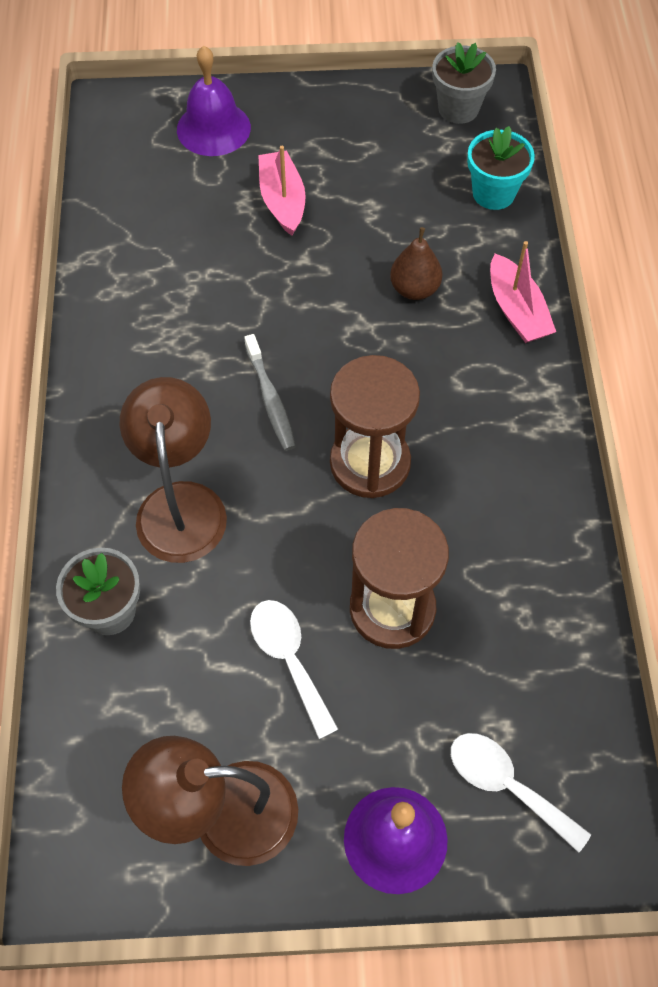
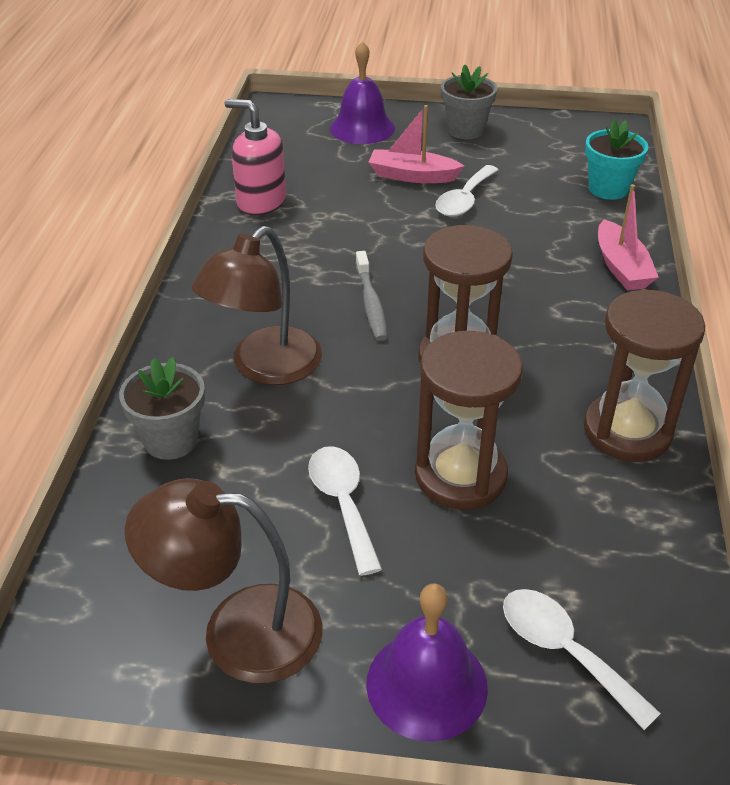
camera: 10 degrees right, 20 degrees down
brown lamp [120,377,227,563] -> brown lamp turned 150 degrees counterclockwise [191,226,322,385]
pink boat [258,146,306,236] -> pink boat turned 75 degrees counterclockwise [369,105,464,183]
brown pear [390,227,442,300] -> none
grey flower pot [432,42,496,124] -> grey flower pot moved to [441,64,497,139]
none -> pink soap dispenser [225,99,286,215]
none -> white spoon [435,165,498,217]
none -> brown hourglass [584,289,705,462]

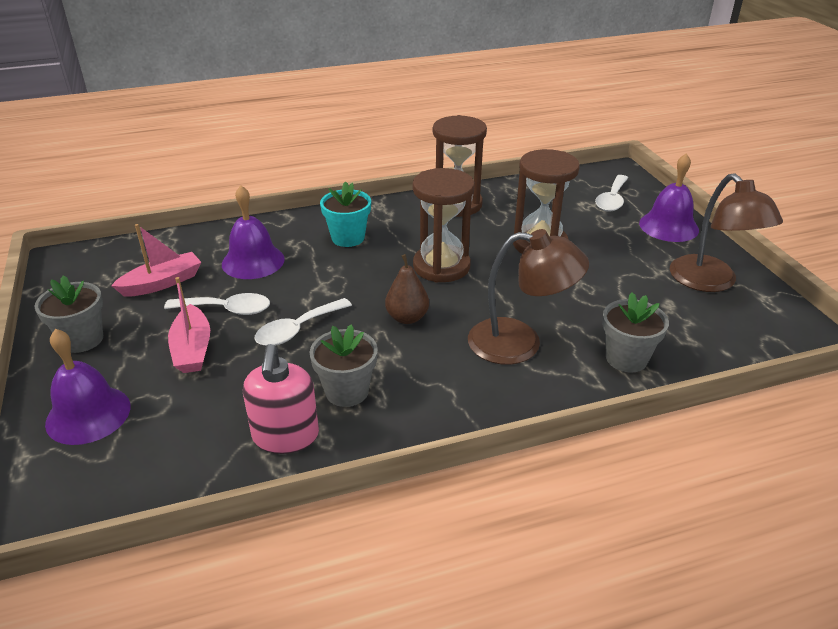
camera: 115 degrees left, 5 degrees down
white spoon [308,446,382,576] -> white spoon moved to [255,298,352,346]
grey toothbrush [355,251,387,341] -> brown pear [385,254,429,324]
turquoise flower pot [585,119,649,200] -> turquoise flower pot moved to [320,181,371,247]
pink boat [598,184,659,291] -> pink boat moved to [111,224,201,297]
none -> purple bell [222,186,285,279]
none -> grey flower pot [310,324,378,407]

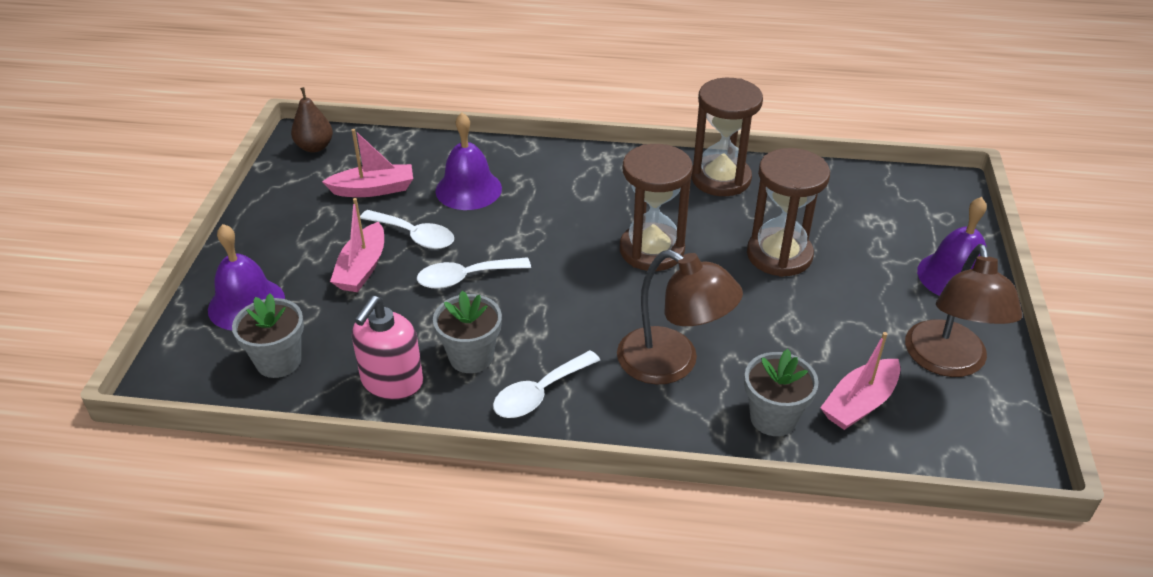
camera: 25 degrees right, 5 degrees up
grey flower pot [34,275,103,353] -> grey flower pot moved to [232,293,304,378]
turquoise flower pot [320,181,371,247] -> none
brown pear [385,254,429,324] -> brown pear moved to [291,87,333,153]
white spoon [595,175,628,212] -> white spoon moved to [493,350,600,418]
none -> pink boat [820,332,901,430]

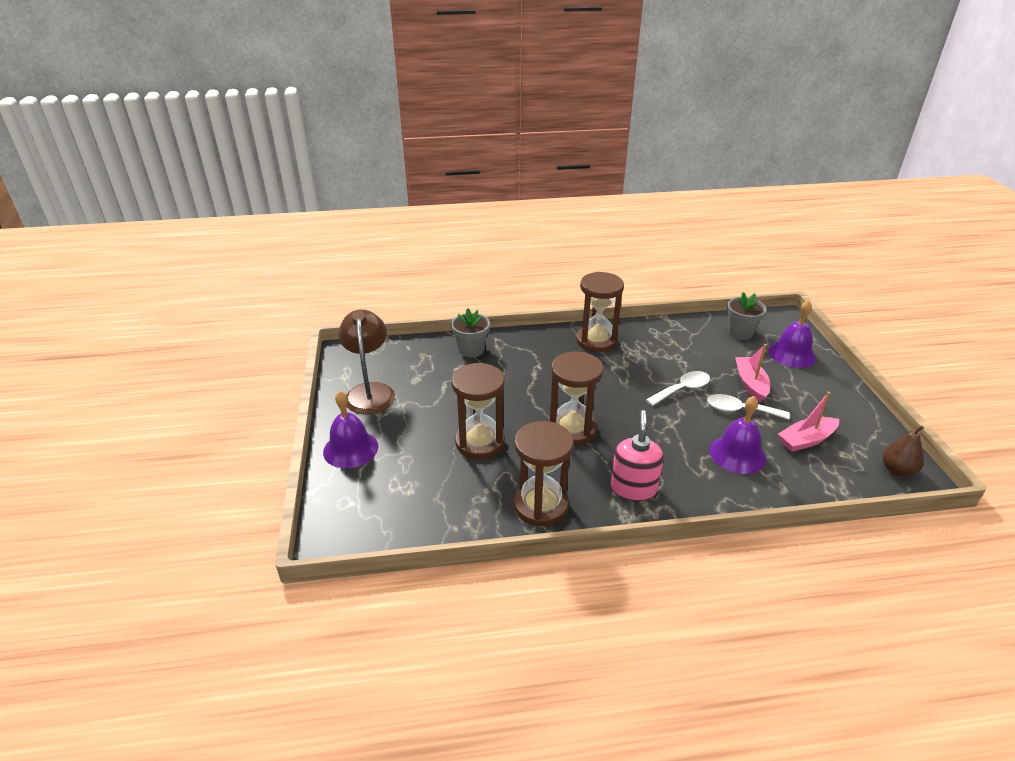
camera: 165 degrees right, 5 degrees down
pink soap dispenser [352,296,423,400] -> pink soap dispenser moved to [611,410,664,501]
grey flower pot [433,291,502,373] -> none
white spoon [493,350,600,418] -> brown hourglass [576,272,624,352]
brown lamp [617,250,743,384] -> none
pink boat [820,332,901,430] -> none

